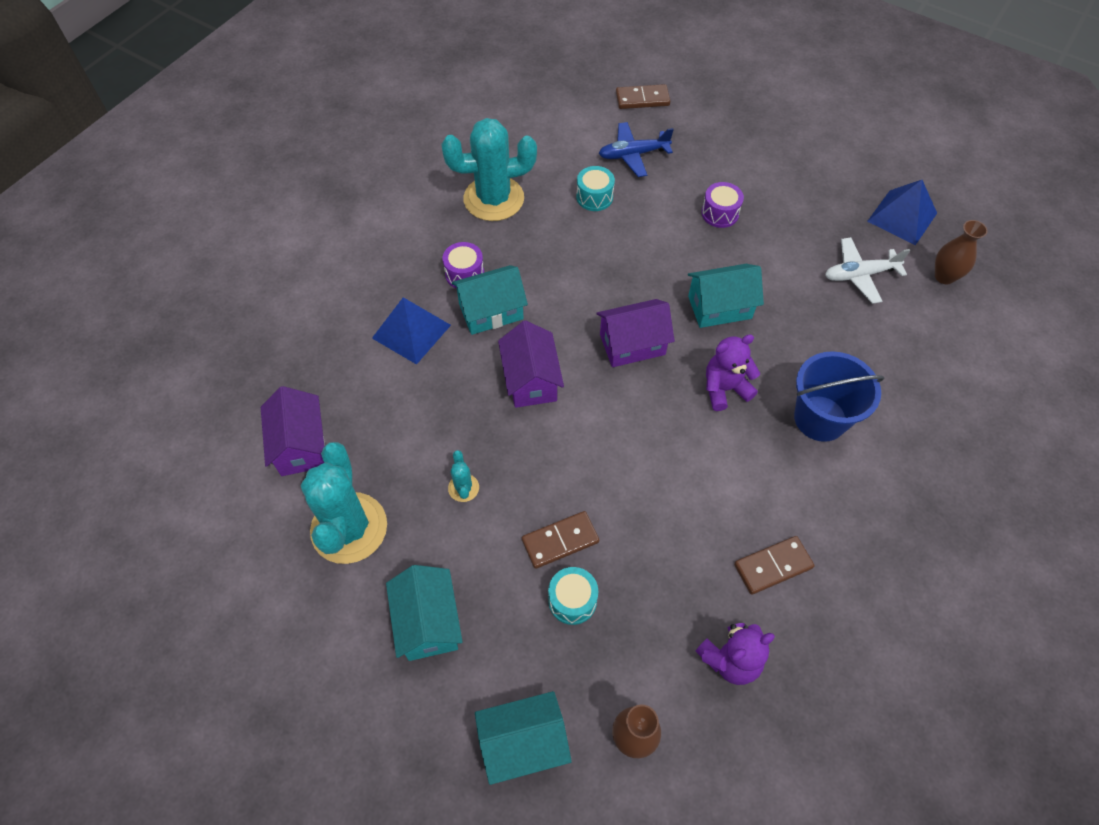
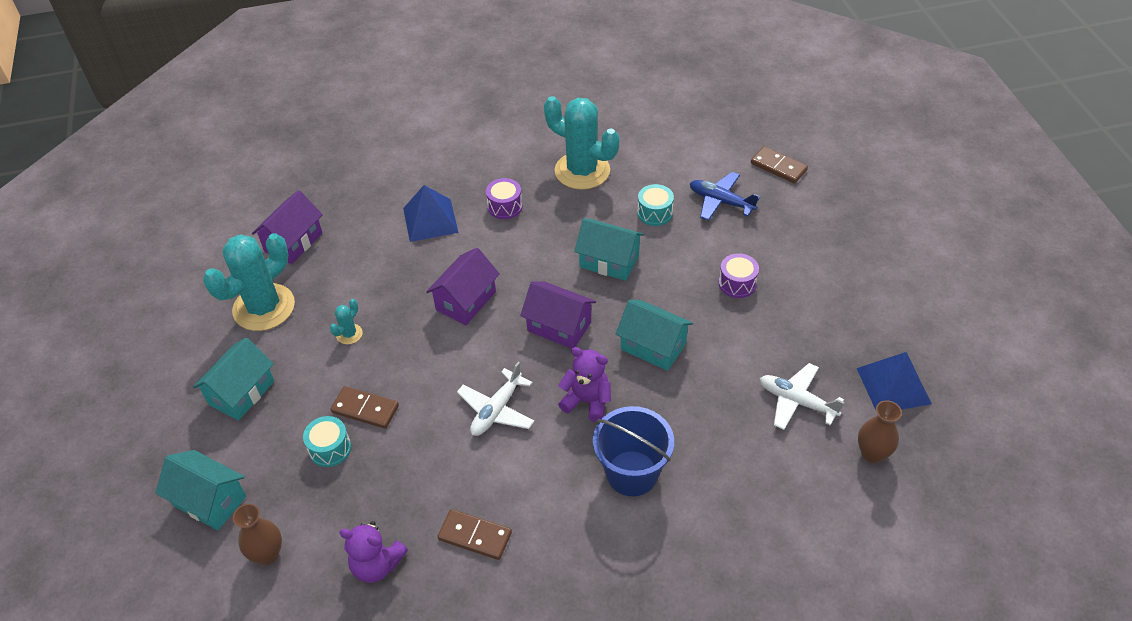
camera: 45 degrees right, 10 degrees down
turquoise house [452,265,528,335] -> turquoise house moved to [574,218,644,281]
none -> white plane [457,362,535,436]

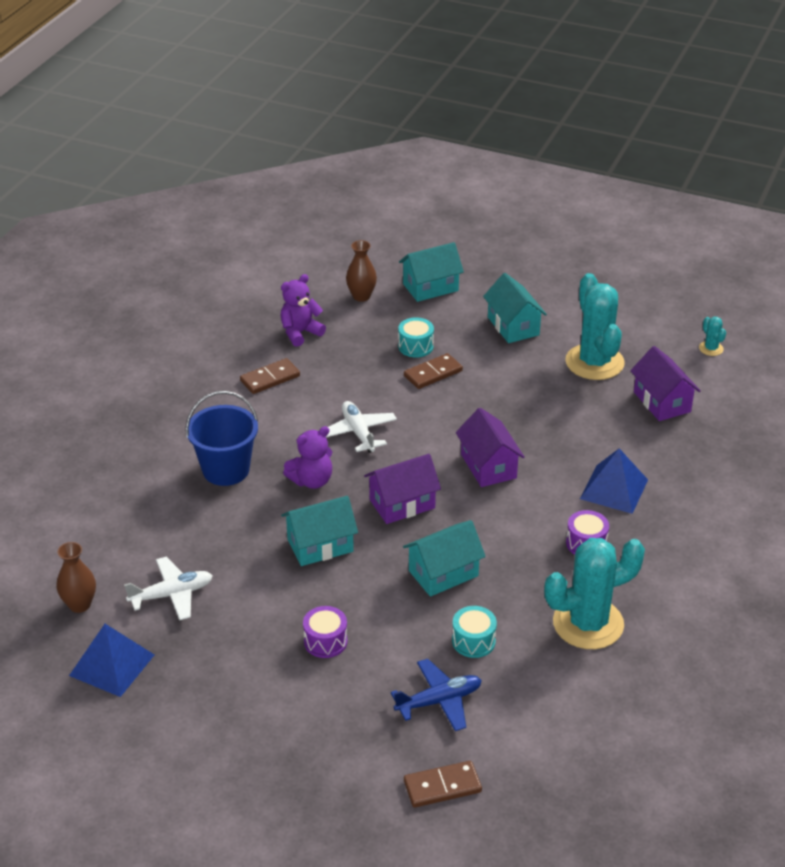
camera: 125 degrees right, 10 degrees down
turquoise cactus [330,299,363,344] -> turquoise cactus moved to [699,317,726,356]

